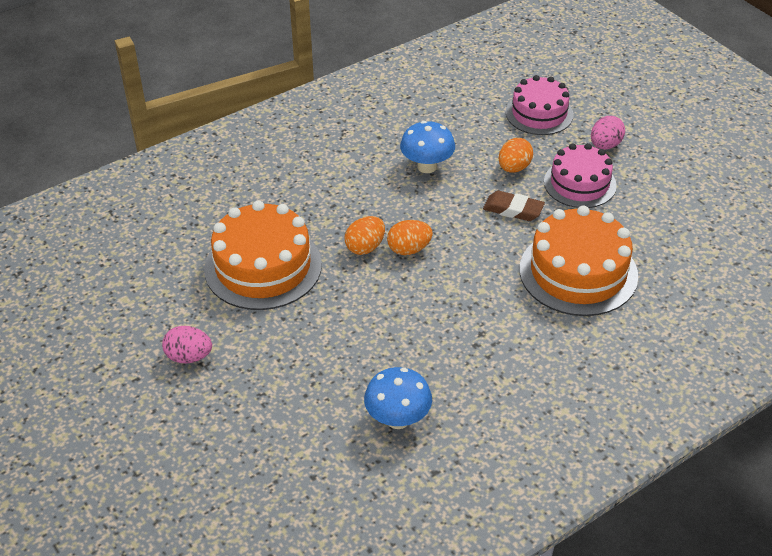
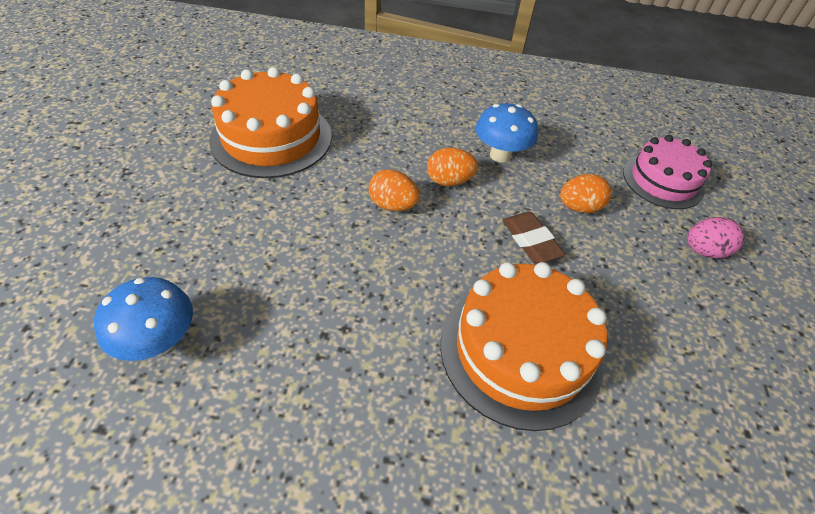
camera: 40 degrees right, 5 degrees up
pink egg [162,326,212,364] -> none
orange egg [345,216,385,255] -> orange egg moved to [427,148,478,186]
pink cake [544,143,617,208] -> none

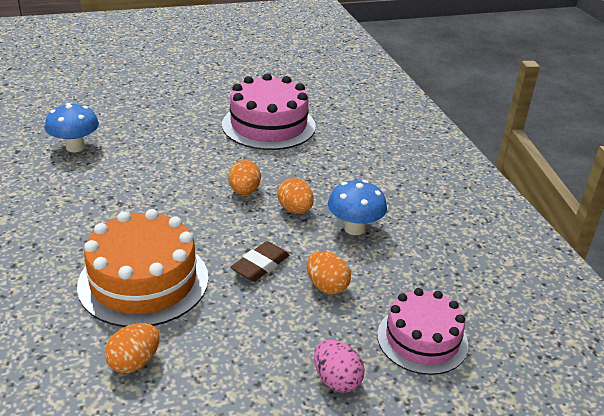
camera: 65 degrees right, 15 degrees down
orange cake [209,67,332,178] -> pink cake [222,73,316,150]
none -> orange egg [105,323,160,373]

